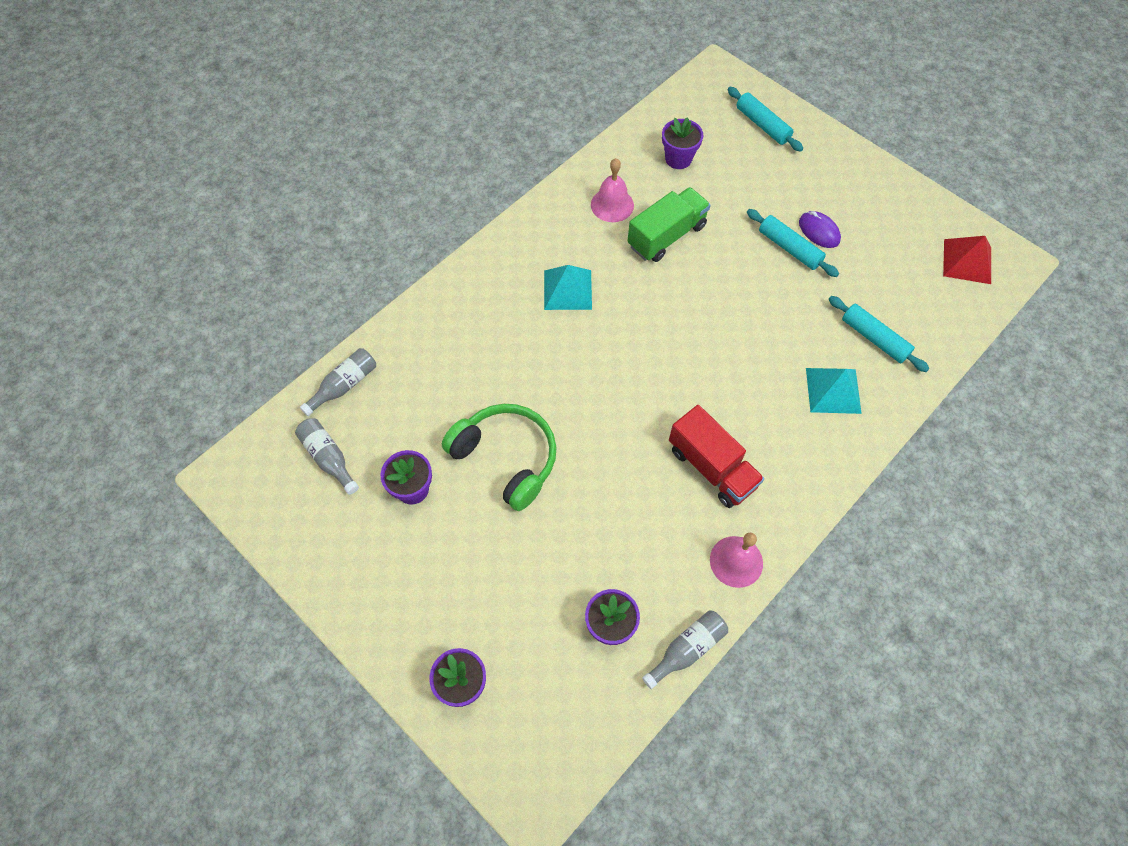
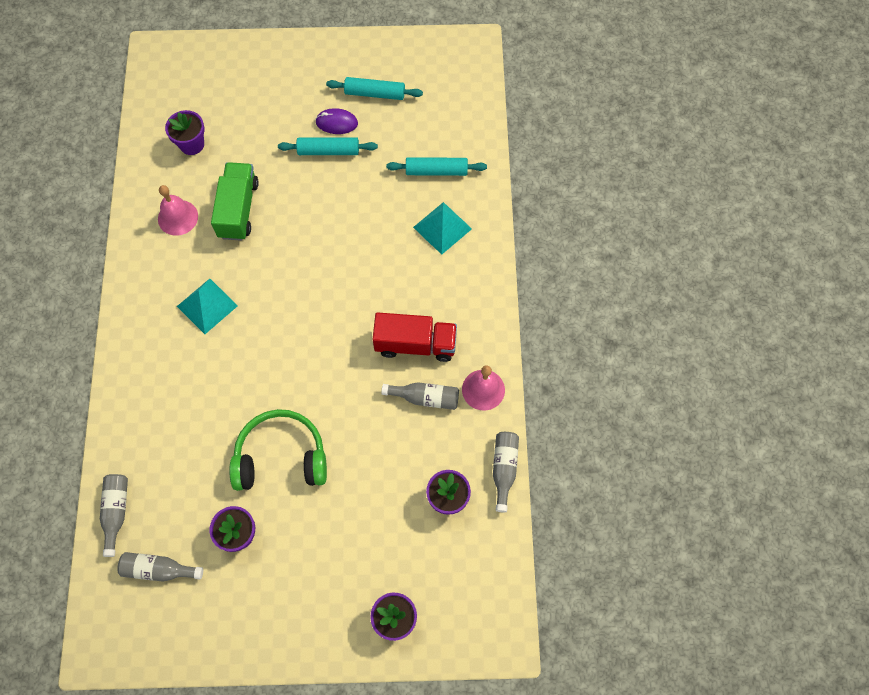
camera: 45 degrees left, 5 degrees up
turquoise rolling pin [727,87,803,152] -> turquoise rolling pin moved to [326,77,423,100]
red pyramid [943,236,991,284] -> none
none -> grey bottle [381,382,459,410]

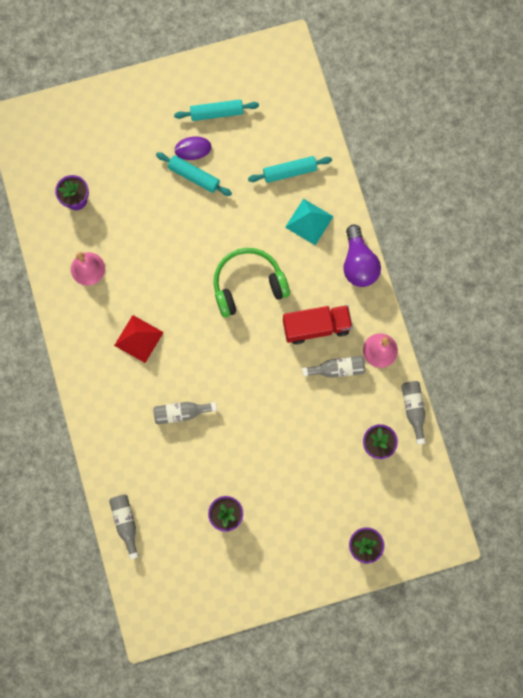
camera: 15 degrees left, 10 degrees up
grey bottle [118,552,203,582] -> grey bottle moved to [153,402,217,425]
turquoise pyramid [177,279,238,334] -> red pyramid [114,315,164,363]
green truck [211,162,259,241] -> none
green headphones [229,409,327,491] -> green headphones moved to [214,248,290,318]
turquoise rolling pin [278,137,378,155] -> turquoise rolling pin turned 45 degrees clockwise [156,152,232,196]
none -> purple light bulb [343,225,381,287]

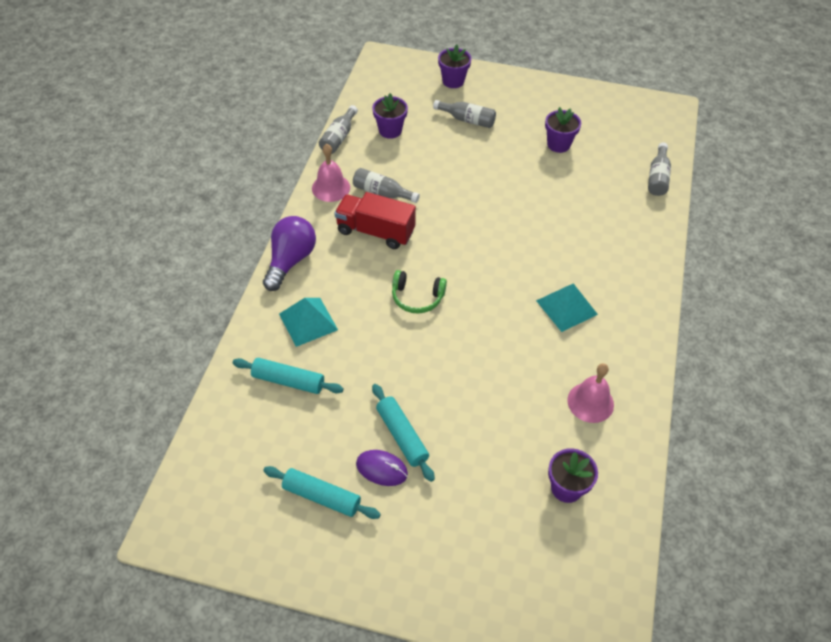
camera: 150 degrees left, 25 degrees down
red pyramid [114,315,164,363] -> turquoise pyramid [536,283,598,332]
grey bottle [153,402,217,425] -> grey bottle moved to [433,100,496,128]
green headphones [214,248,290,318] -> green headphones [392,270,447,314], size x0.60

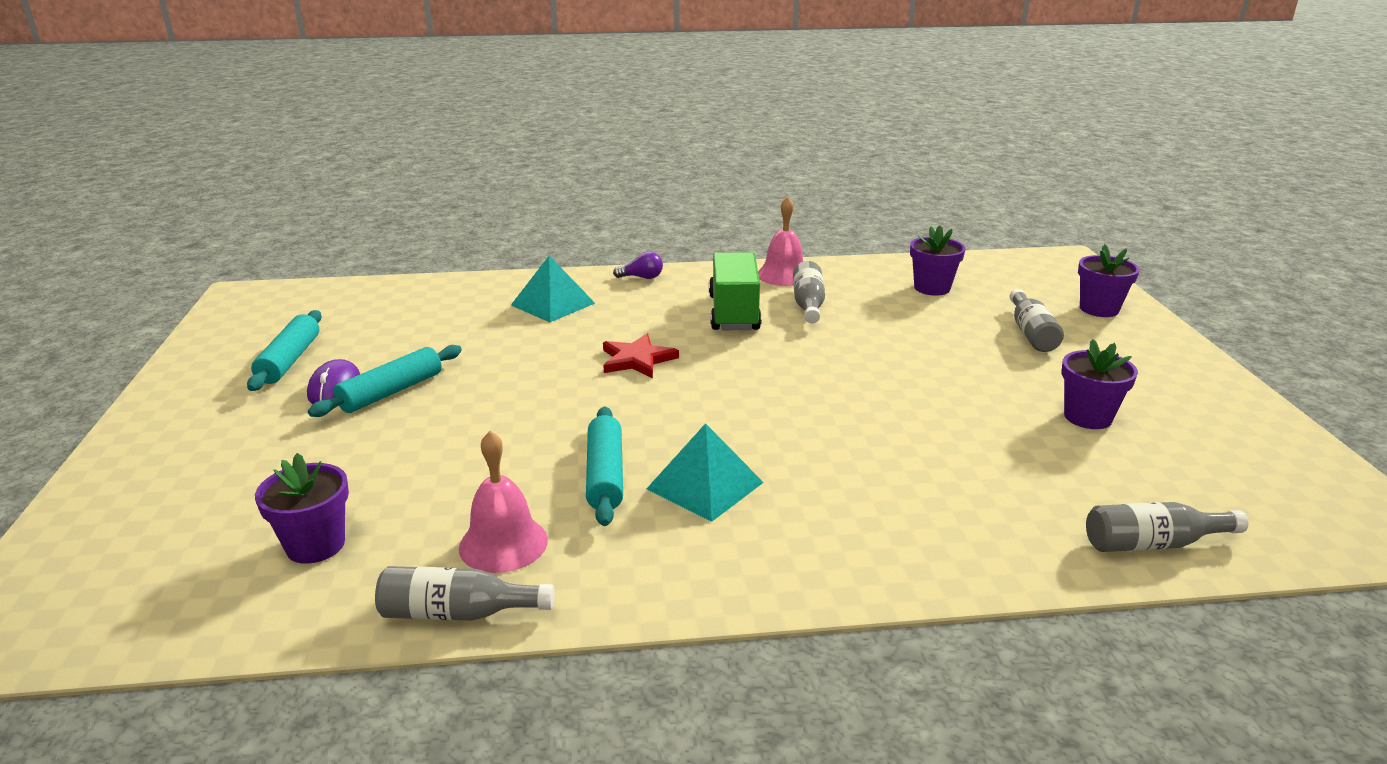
camera: 70 degrees right, 25 degrees down
turquoise rolling pin [233,358,344,394] -> turquoise rolling pin moved to [586,406,623,526]
purple light bulb [263,216,316,291] -> purple light bulb [613,251,663,279], size x0.47
grey bottle [319,105,358,154] -> grey bottle moved to [375,566,555,621]
red truck [334,192,416,249] -> green truck [709,253,762,330]
green headphones [392,270,447,314] -> red star [603,334,679,378]

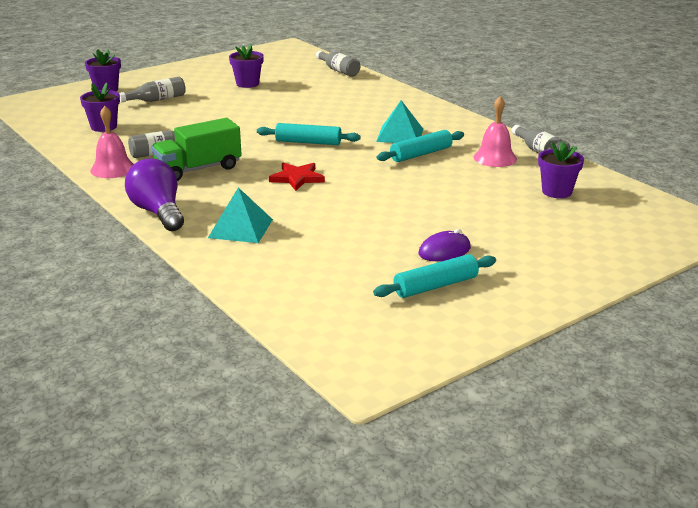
camera: 120 degrees left, 0 degrees up
turquoise rolling pin [308,345,462,417] -> turquoise rolling pin moved to [257,123,361,145]
purple light bulb [613,251,663,279] -> purple light bulb [125,158,184,231], size x2.11

